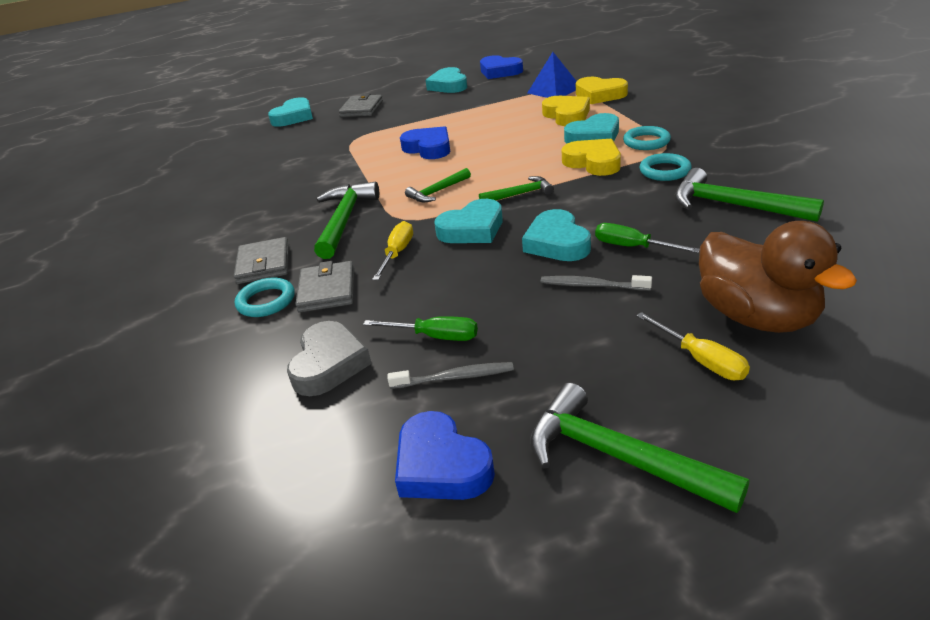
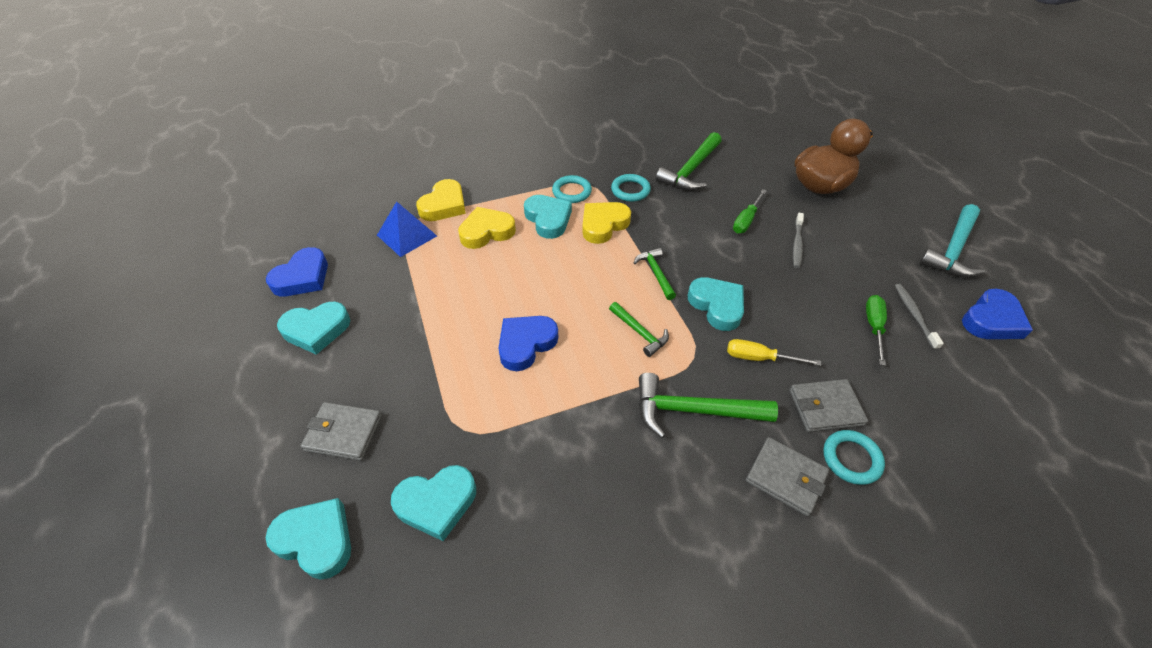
camera: 95 degrees left, 15 degrees up
grey wallet [234,237,289,284] -> grey wallet turned 45 degrees clockwise [746,437,829,516]
grey heart [287,321,372,396] -> none
turquoise heart [522,209,591,261] -> turquoise heart moved to [391,465,476,541]
green hammer [530,383,749,513] -> turquoise hammer [919,204,985,278]
yellow screwdriver [636,312,750,380] -> none

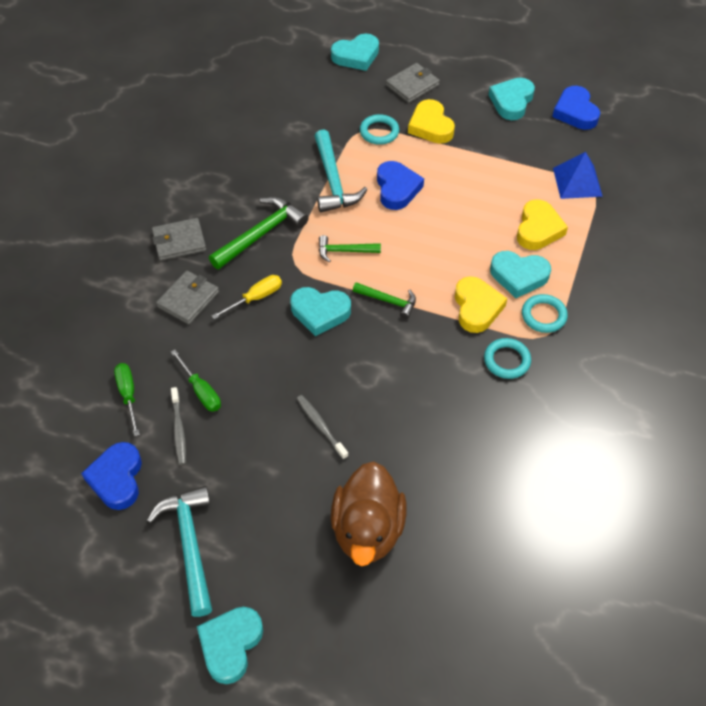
camera: 130 degrees right, 5 degrees up
turquoise heart [391,465,476,541] -> turquoise heart moved to [197,607,263,684]
yellow heart [416,179,466,221] -> yellow heart moved to [408,99,455,144]
green hammer [656,132,722,191] -> none
green screwdriver [733,189,767,233] -> green screwdriver moved to [114,363,140,436]
turquoise ring [823,430,885,485] -> turquoise ring moved to [360,114,399,145]
grey toothbrush [895,284,944,350] -> grey toothbrush turned 45 degrees clockwise [171,387,186,465]
none -> turquoise hammer [314,130,368,212]

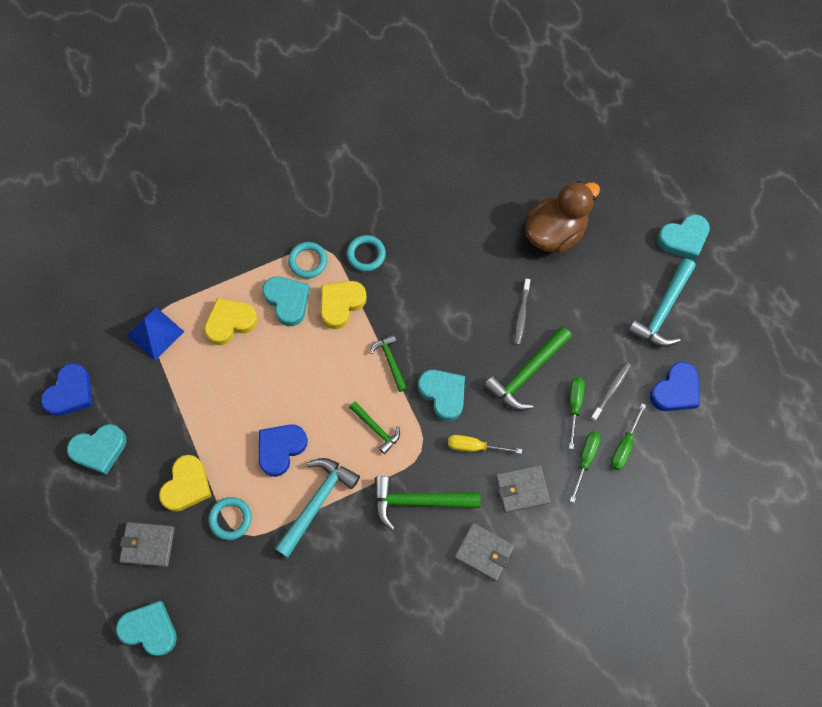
camera: 135 degrees left, 15 degrees up
none -> green hammer [484,326,572,410]
none -> green screwdriver [570,432,601,503]

